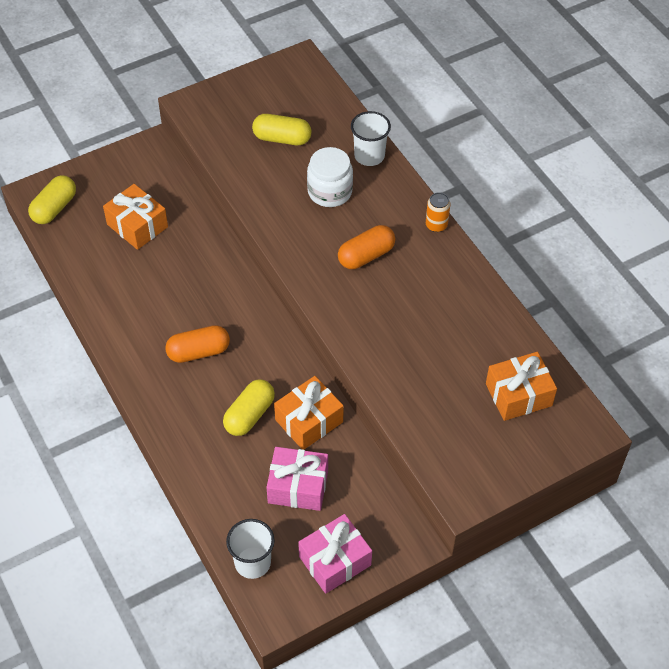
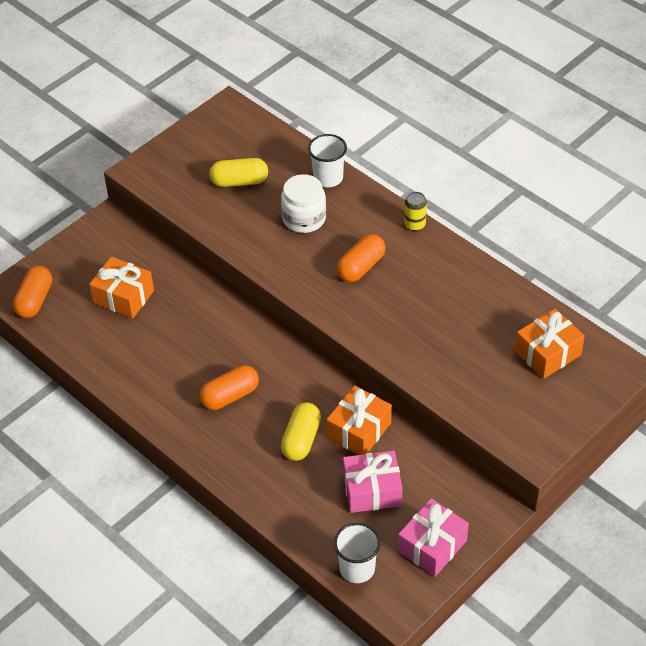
camera: 15 degrees left, 5 degrees down
yellow capsule [28,175,76,224] -> orange capsule [13,266,52,318]
orange can [426,192,450,232] -> yellow can [404,192,427,231]

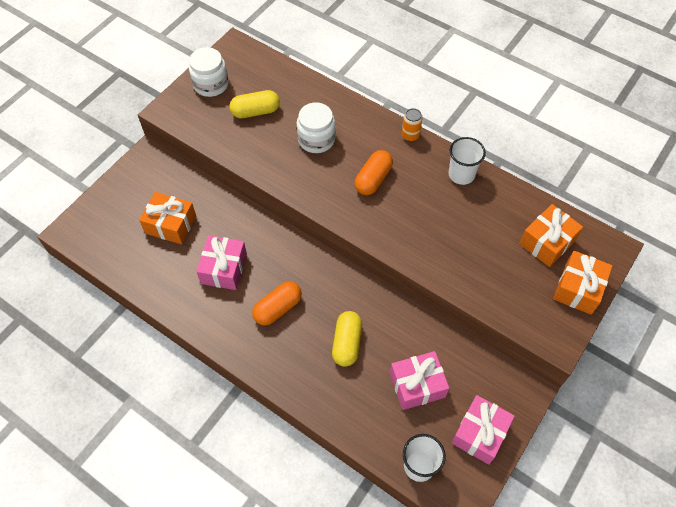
camera: 10 degrees left, 10 degrees up
orange capsule [13,266,52,318] -> none
white cup [308,134,347,187] -> white cup moved to [448,137,486,185]
orange gift [327,386,392,455] -> orange gift moved to [553,251,613,315]
yellow can [404,192,427,231] -> orange can [402,108,423,141]
none -> white jar [189,47,229,97]
none -> pink gift [196,235,247,290]

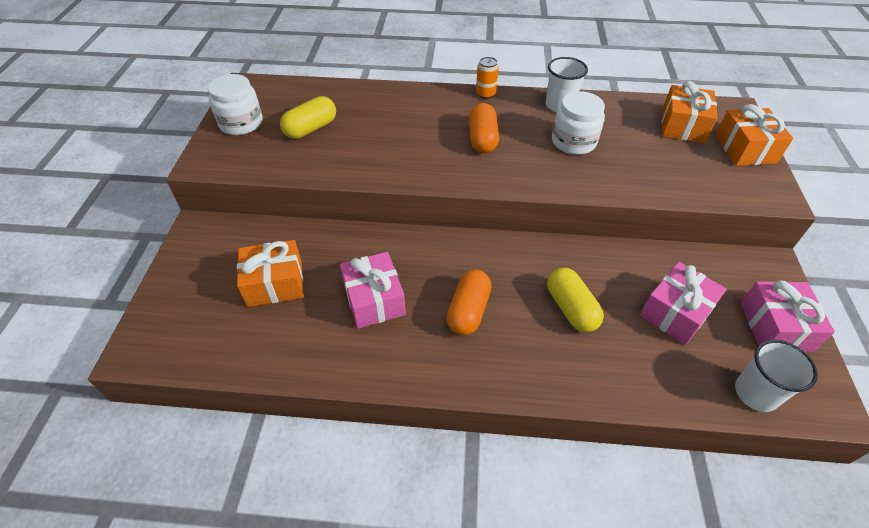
camera: 30 degrees left, 10 degrees down
white jar [297,102,336,153] -> white jar moved to [552,91,605,155]

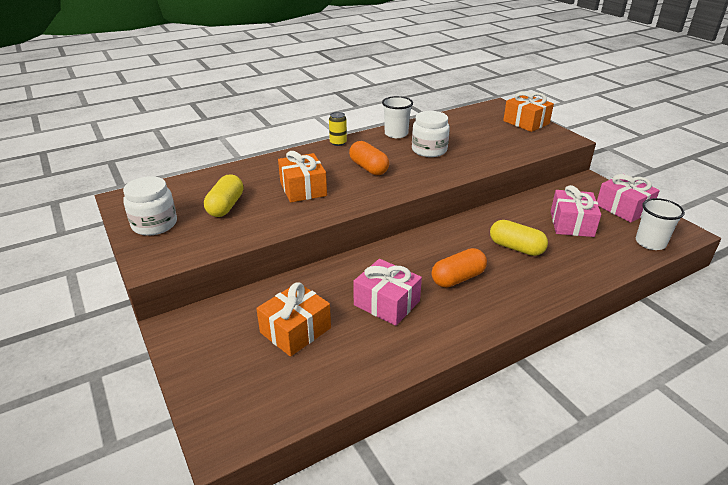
camera: 35 degrees left, 15 degrees down
orange capsule [446,269,492,335] -> orange capsule turned 75 degrees clockwise [432,248,487,288]
orange can [476,57,499,99] -> yellow can [329,112,347,146]
orange gift [662,81,717,143] -> orange gift moved to [278,151,327,202]

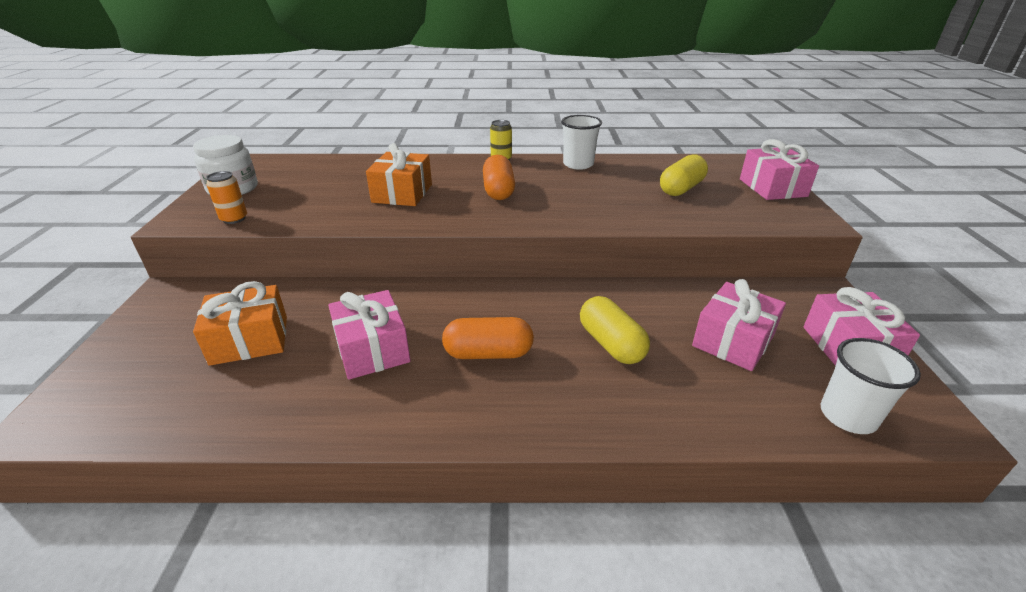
camera: 30 degrees right, 0 degrees up
yellow capsule [204,174,243,217] -> yellow capsule moved to [660,154,708,196]
white jar [412,111,450,157] -> none
orange gift [503,91,554,132] -> pink gift [740,139,819,200]
none -> orange can [206,171,247,224]

